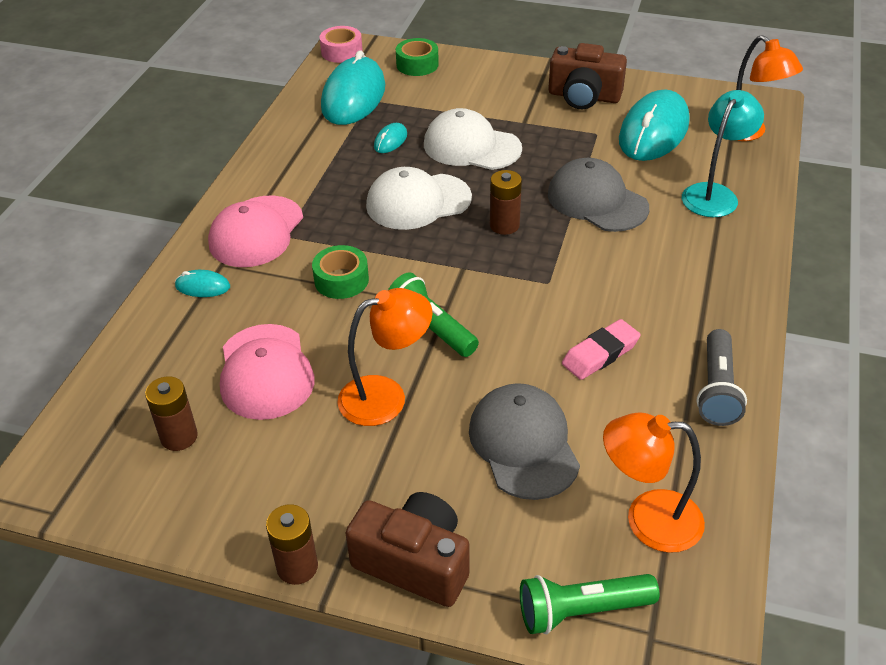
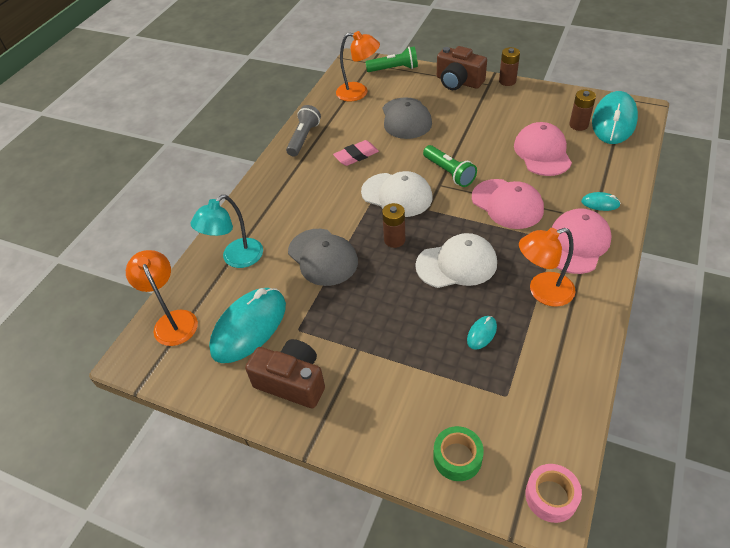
camera: 170 degrees left, 5 degrees up
green tape [312,245,369,299] -> pink cap [472,179,544,229]
turquoise mouse [321,50,385,125] -> turquoise mouse moved to [592,91,638,144]
orange lamp [338,288,433,426] -> orange lamp moved to [519,228,575,307]
white cap [424,108,522,170] -> white cap moved to [361,171,433,217]

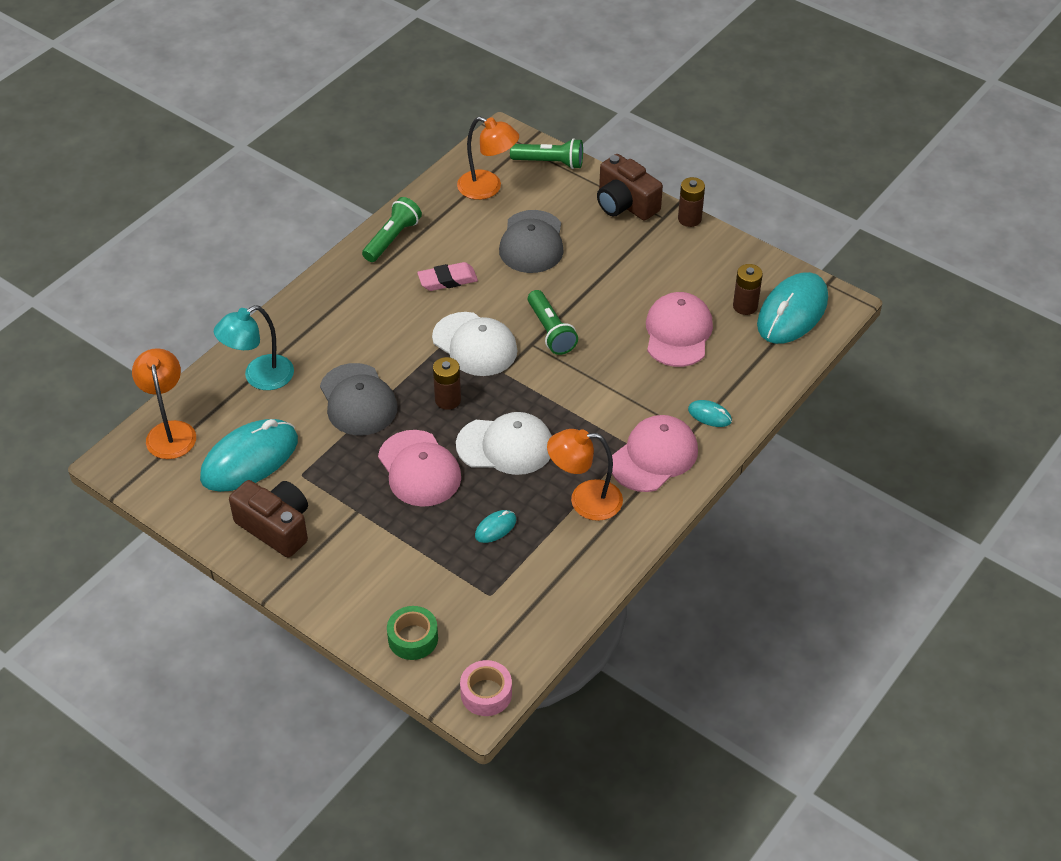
camera: 10 degrees right, 0 degrees up
grey flashlight [286,105,321,156] -> green flashlight [362,197,422,262]
pink cap [472,179,544,229] -> pink cap moved to [378,430,461,507]

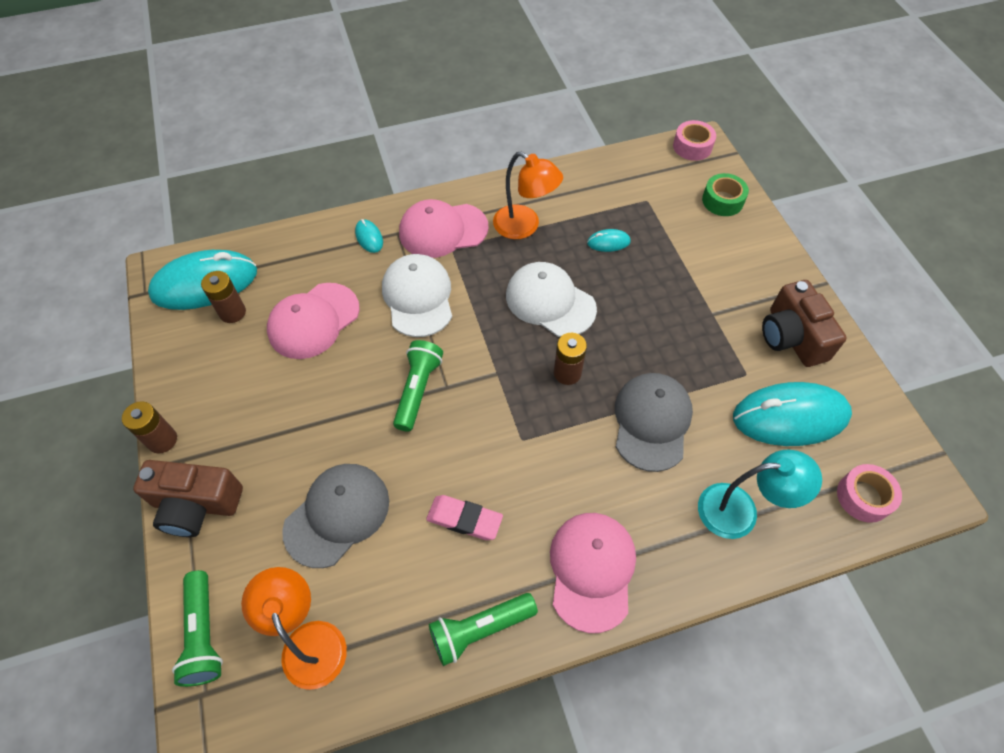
camera: 145 degrees left, 10 degrees up
orange lamp [132,348,196,459] -> pink tape [837,464,902,523]
pink cap [378,430,461,507] -> pink cap moved to [550,513,636,633]
white cap [432,312,518,376] -> white cap moved to [382,254,452,337]
green flashlight [510,138,583,169] -> green flashlight turned 150 degrees counterclockwise [172,570,223,687]
brown camera [597,154,663,220] -> brown camera turned 105 degrees clockwise [133,460,243,537]

